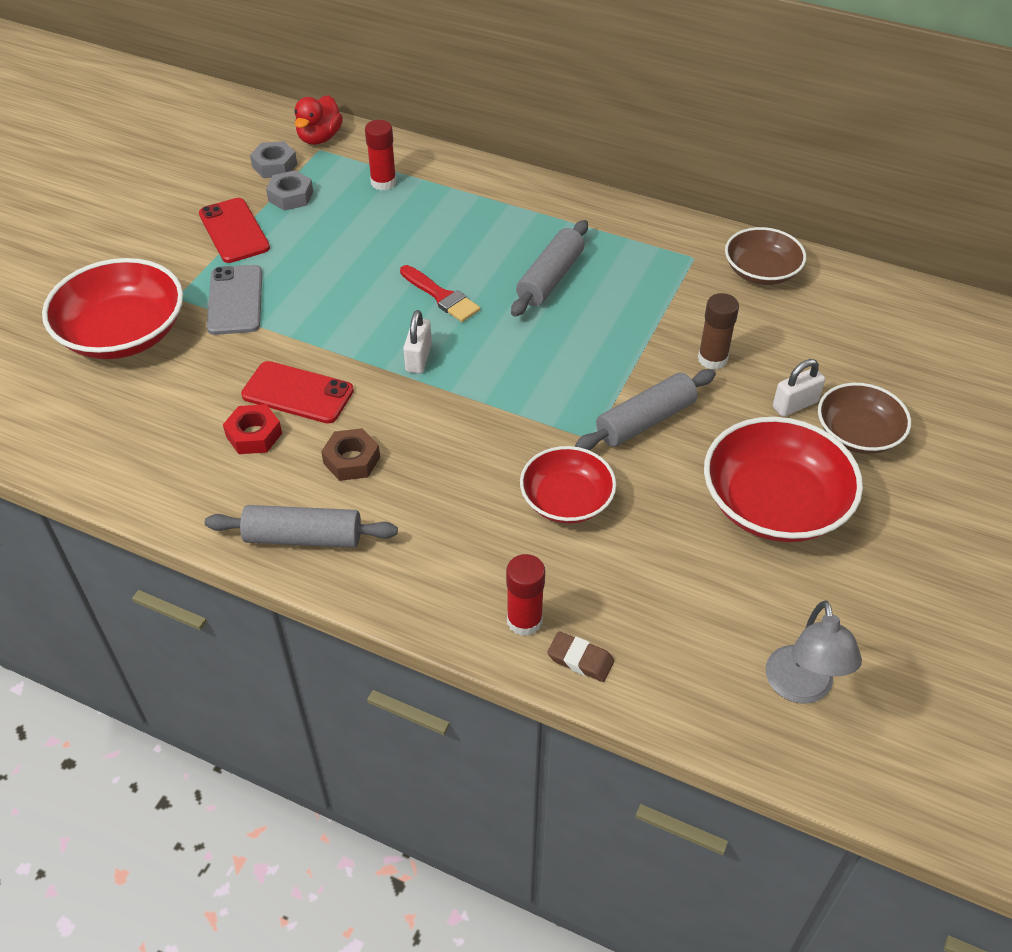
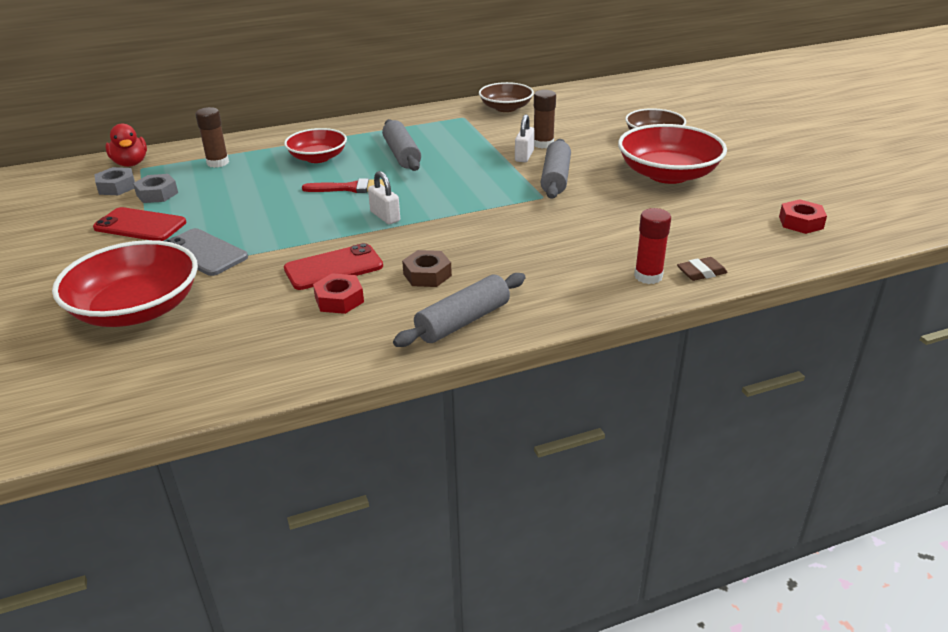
camera: 45 degrees left, 15 degrees down
red glue stick [365,120,396,190] -> brown glue stick [195,107,229,168]
red bowl [520,446,616,524] -> red bowl moved to [284,128,347,163]
grey lamp [766,600,862,704] -> red nut [779,199,827,234]
white padlock [773,359,825,417] -> white padlock moved to [515,114,535,162]

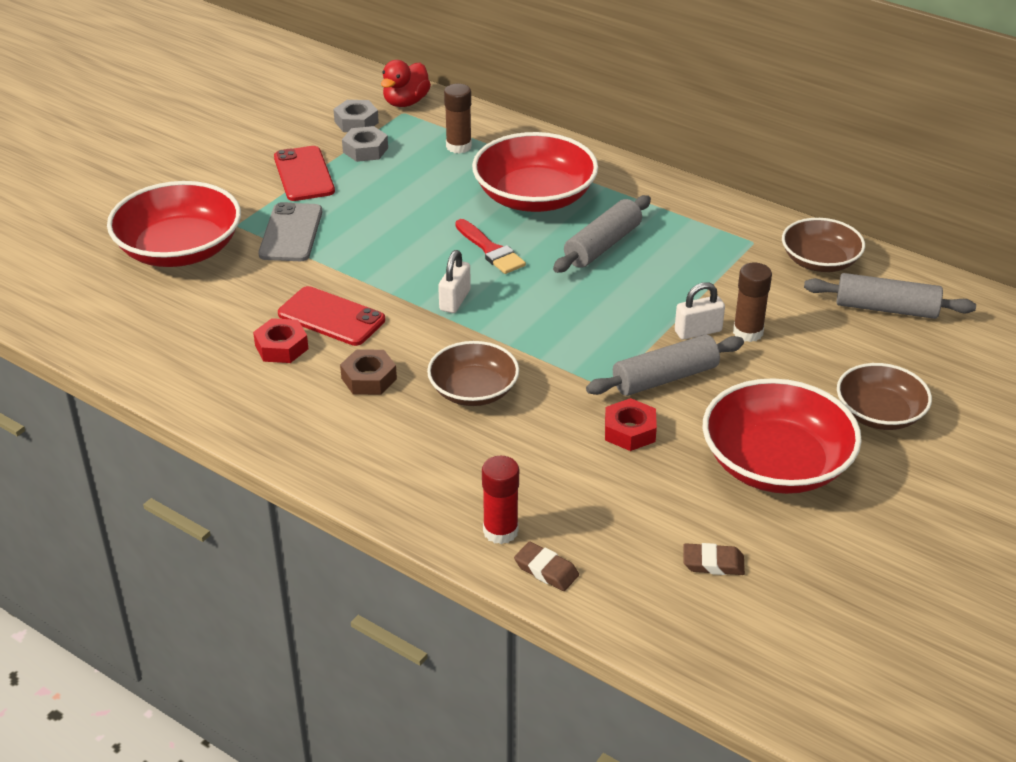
camera: 55 degrees right, 5 degrees up
red bowl [284,128,347,163] -> red bowl [472,132,598,212], size x1.61
grey rolling pin [393,273,526,347] -> grey rolling pin moved to [804,273,976,319]
red nut [779,199,827,234] -> red nut moved to [605,398,657,451]
none -> brown bowl [427,341,519,406]
none -> brown eraser [683,543,745,575]

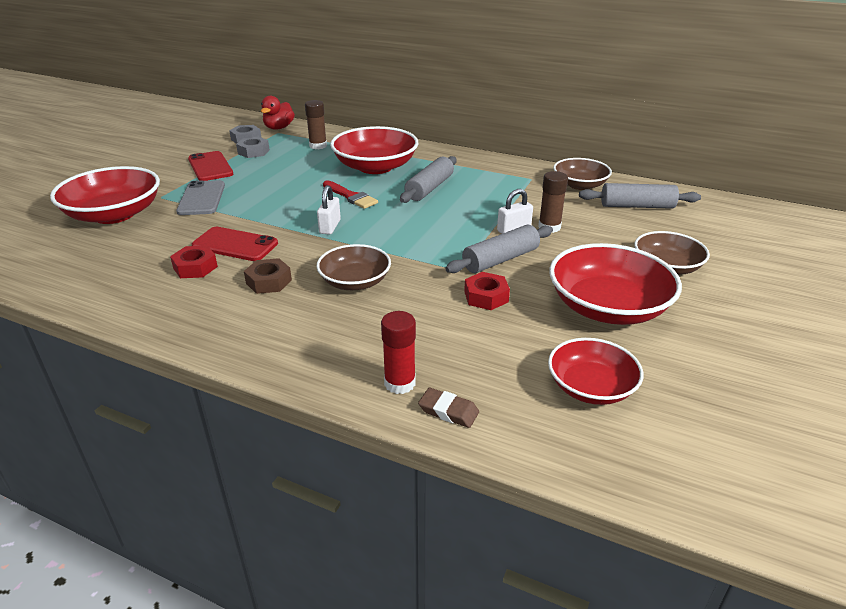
camera: 10 degrees left, 5 degrees down
brown eraser [683,543,745,575] -> red bowl [548,338,644,405]

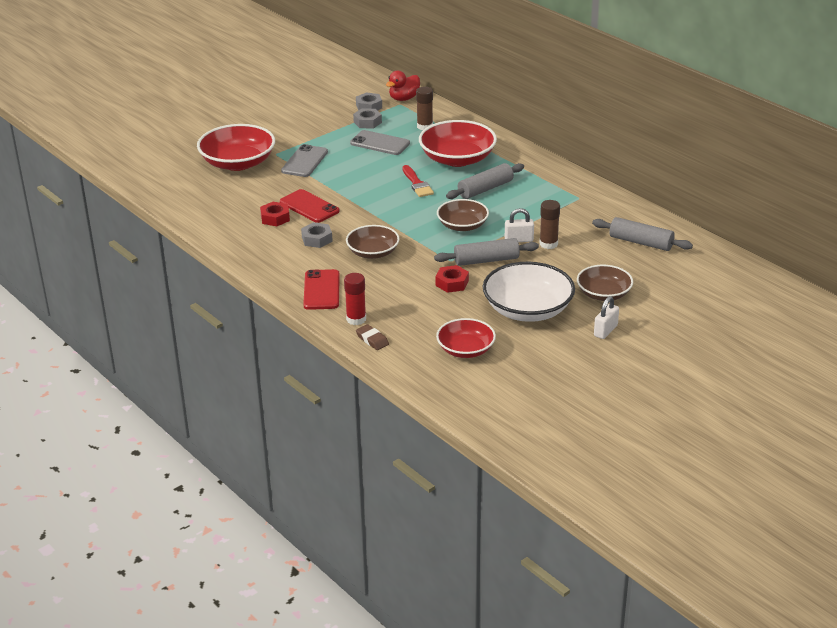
camera: 25 degrees right, 0 degrees up
red phone [188,151,233,181] -> red phone moved to [303,269,340,310]
brown nut [244,258,292,294] -> grey nut [301,222,333,248]
white padlock [317,185,341,235] -> white padlock moved to [594,296,619,339]
red bowl [549,243,682,325] -> white bowl [483,262,575,322]
brown bowl [553,158,612,190] -> brown bowl moved to [437,199,489,231]
none -> grey phone [350,130,410,155]

